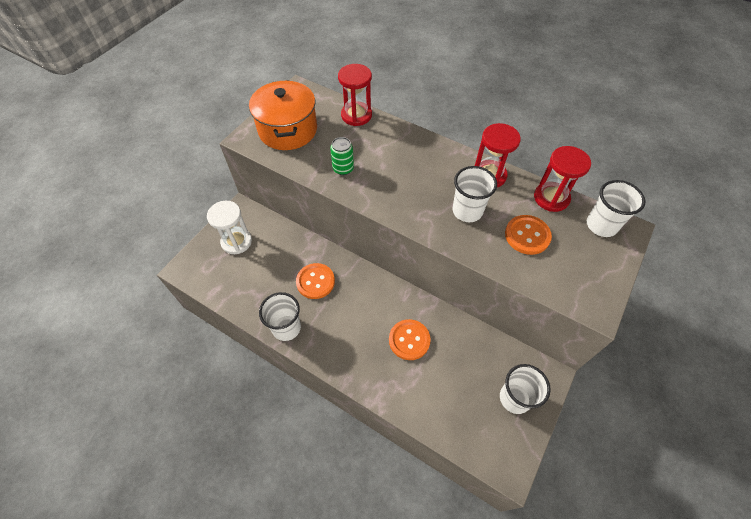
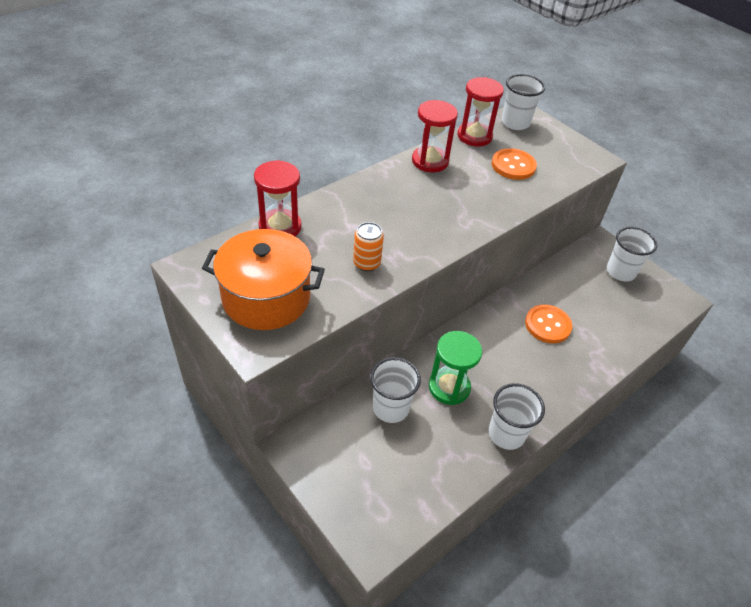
camera: 75 degrees left, 10 degrees down
white hourglass [207,201,252,254] -> none
orange button [296,263,335,299] -> green hourglass [429,331,482,405]
green can [330,137,354,175] -> orange can [353,222,384,271]
white cup [453,166,497,222] -> white cup moved to [370,357,421,423]

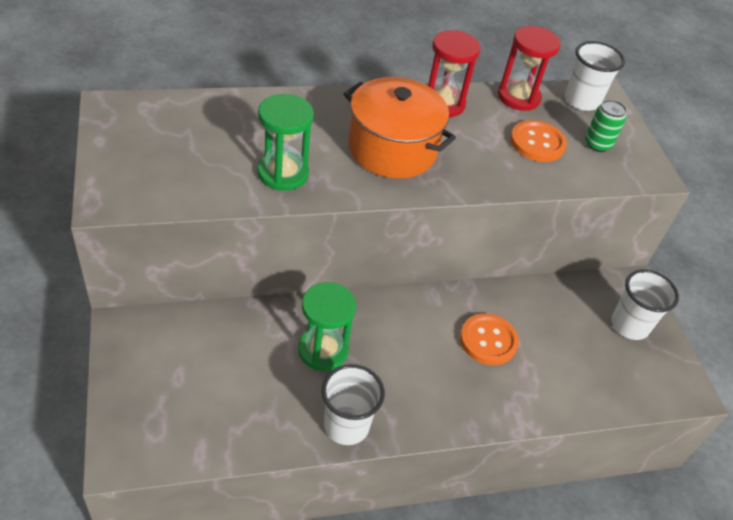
camera: 25 degrees right, 0 degrees up
orange pot [202,229,325,330] -> orange pot moved to [343,77,456,179]
red hourglass [254,160,302,236] -> none
orange can [353,222,384,271] -> green hourglass [257,94,314,191]
white cup [370,357,421,423] -> none
none -> green can [585,100,627,152]

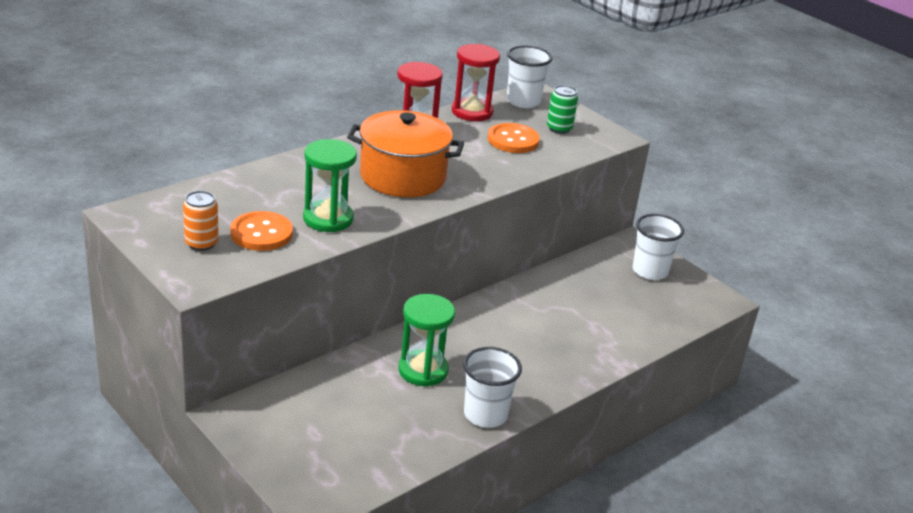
camera: 25 degrees left, 15 degrees down
orange button [460,313,519,365] -> orange button moved to [230,211,293,251]
none -> orange can [183,191,219,251]

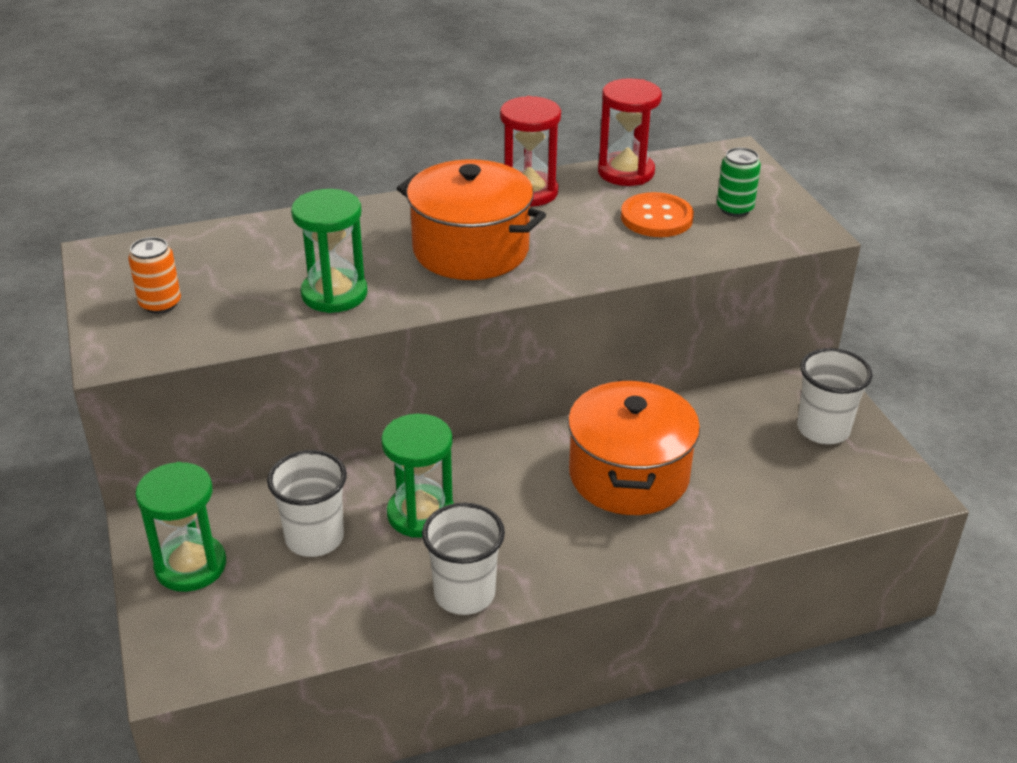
camera: 25 degrees right, 5 degrees up
orange button [230,211,293,251] -> none
white cup [507,46,552,108] -> white cup moved to [267,450,347,557]
none -> green hourglass [136,462,226,592]
none -> orange pot [568,380,700,515]

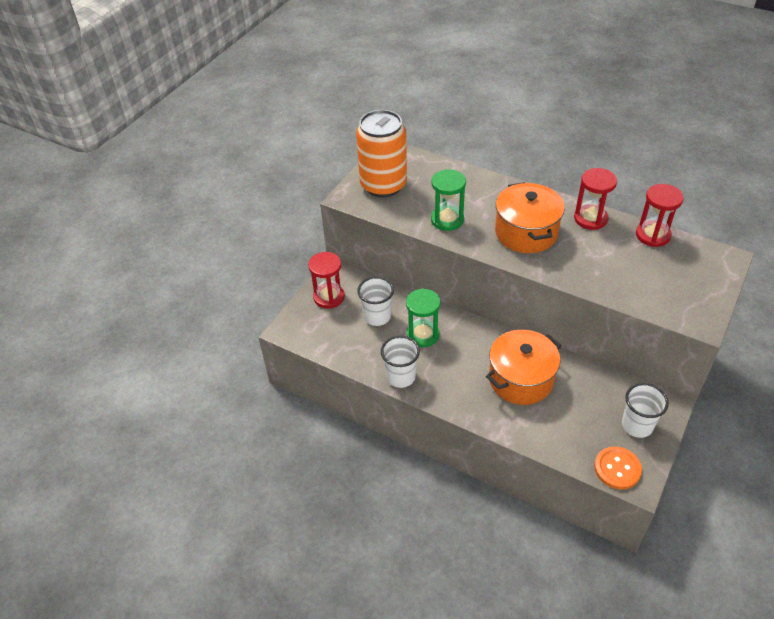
camera: 50 degrees right, 10 degrees up
orange can [128,237,181,314] -> orange can [356,110,407,197], size x2.37
green hourglass [136,462,226,592] -> red hourglass [308,252,345,309]
orange button [621,192,694,237] -> orange button moved to [594,447,642,490]
green can [717,147,761,217] -> none

